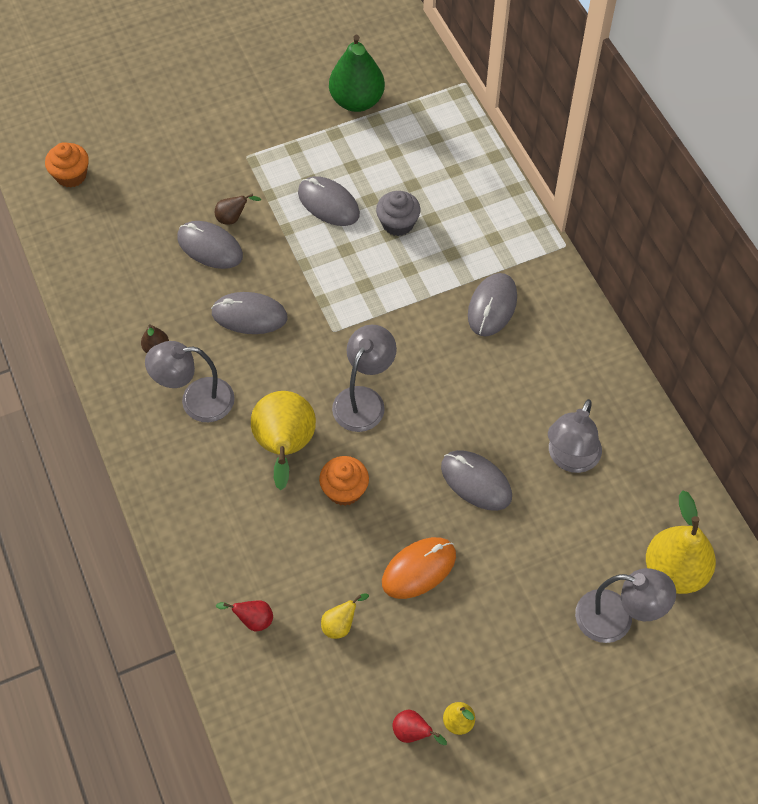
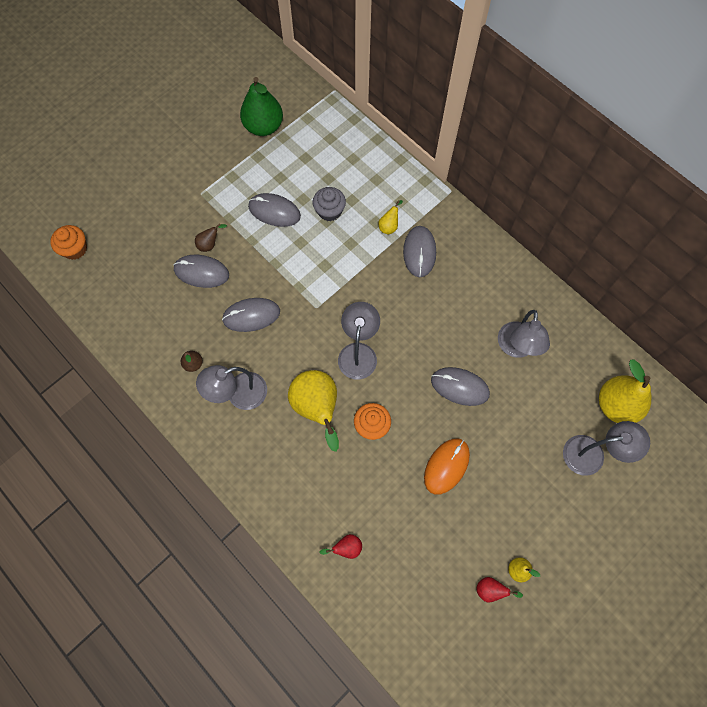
camera: 20 degrees left, 10 degrees up
yellow pear [321,593,369,639] -> yellow pear moved to [378,200,403,235]

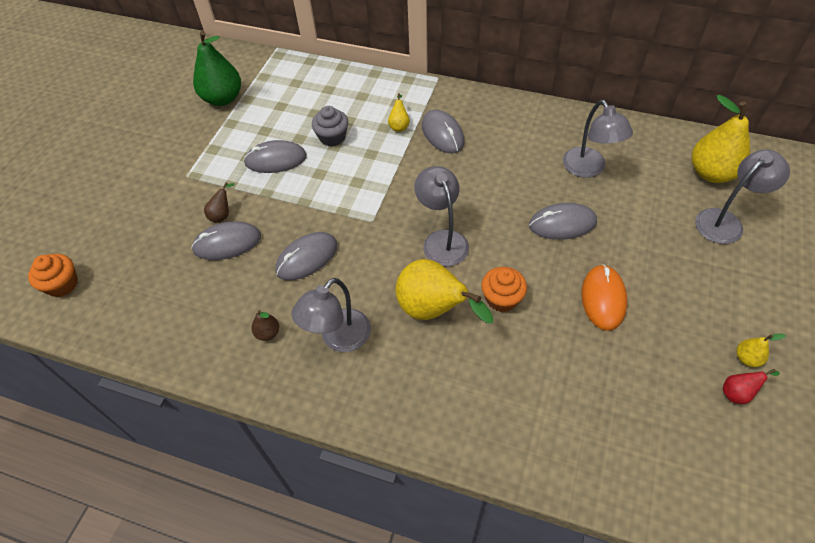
camera: 25 degrees left, 15 degrees down
red pear [319,534,362,559] -> none

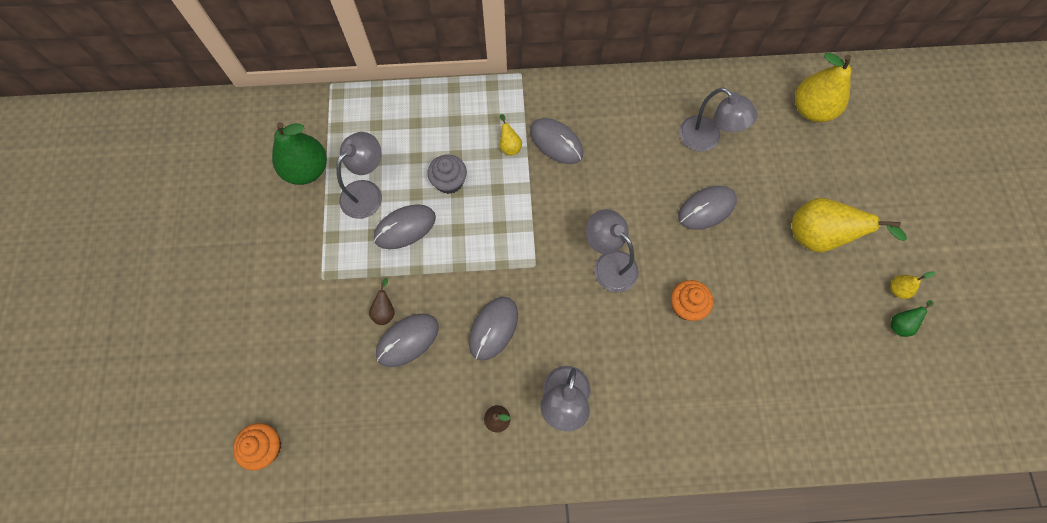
camera: 25 degrees left, 15 degrees up
yellow pear [396,259,493,324] -> yellow pear moved to [792,198,907,252]
orange mouse [582,264,627,331] -> none
grey lamp [695,150,790,244] -> grey lamp moved to [336,132,382,219]
red pear [723,369,780,404] -> green pear [891,300,933,337]

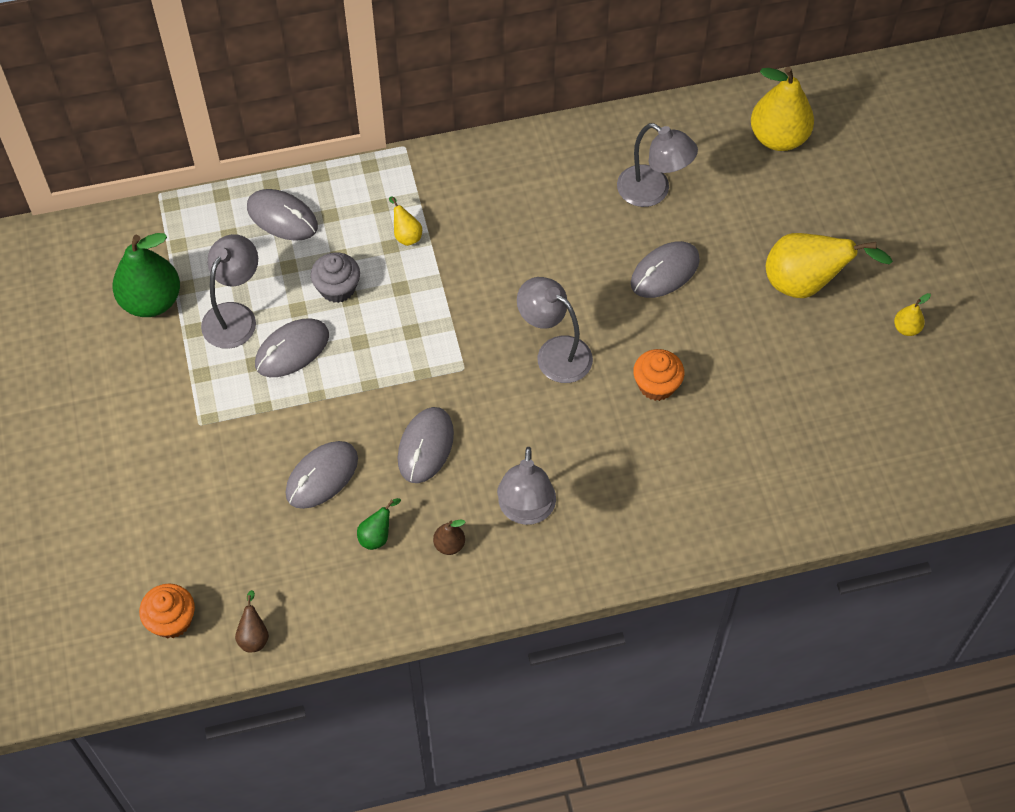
camera: 10 degrees left, 10 degrees down
brown pear [369,278,395,325] -> brown pear moved to [235,590,269,652]
grey mouse [530,118,583,164] -> grey mouse moved to [247,189,318,241]
green pear [891,300,933,337] -> green pear moved to [357,498,401,550]

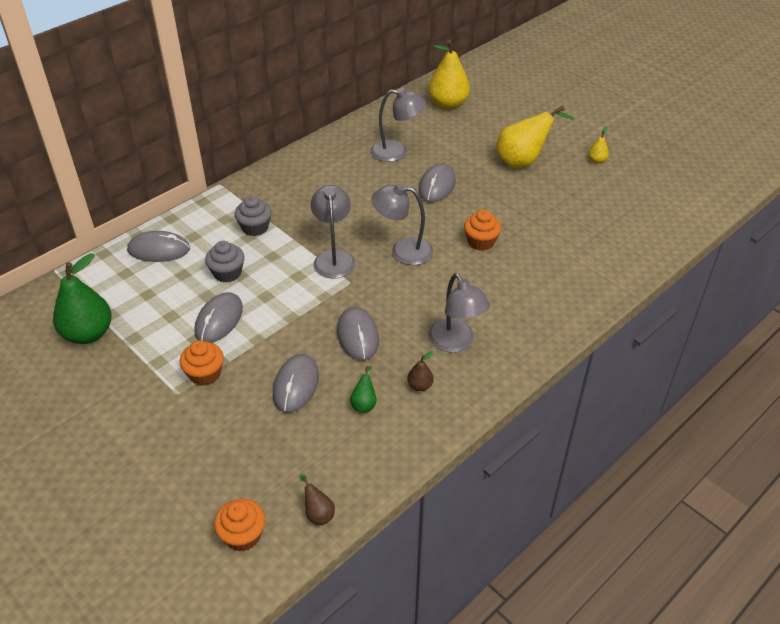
camera: 30 degrees left, 15 degrees down
grey lamp [201,234,258,349] -> grey lamp moved to [310,185,355,279]
yellow pear [389,196,422,246] -> grey cupcake [235,196,272,236]
none -> orange cupcake [180,341,224,386]

